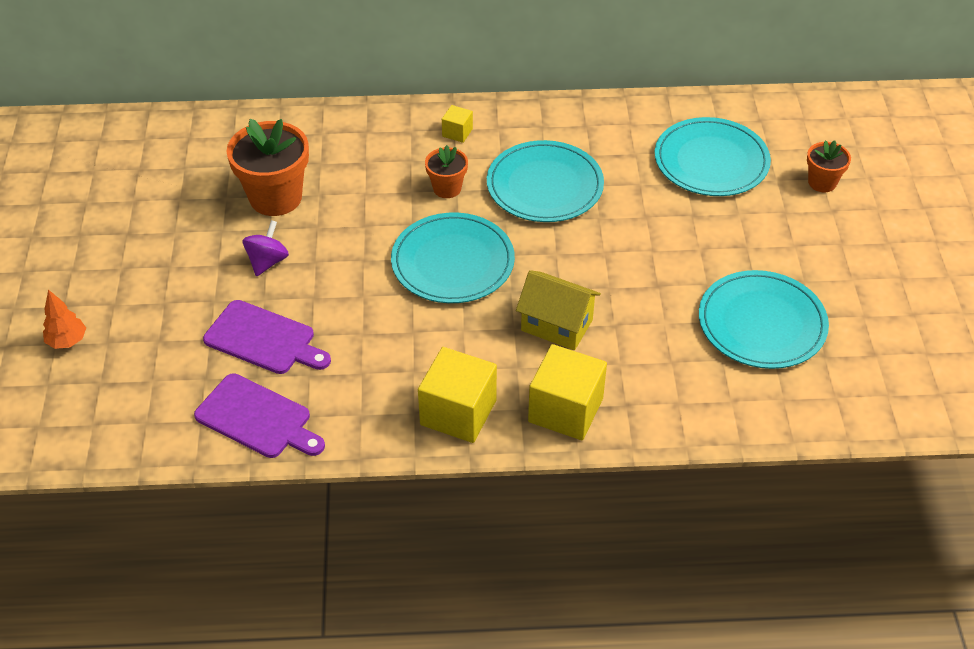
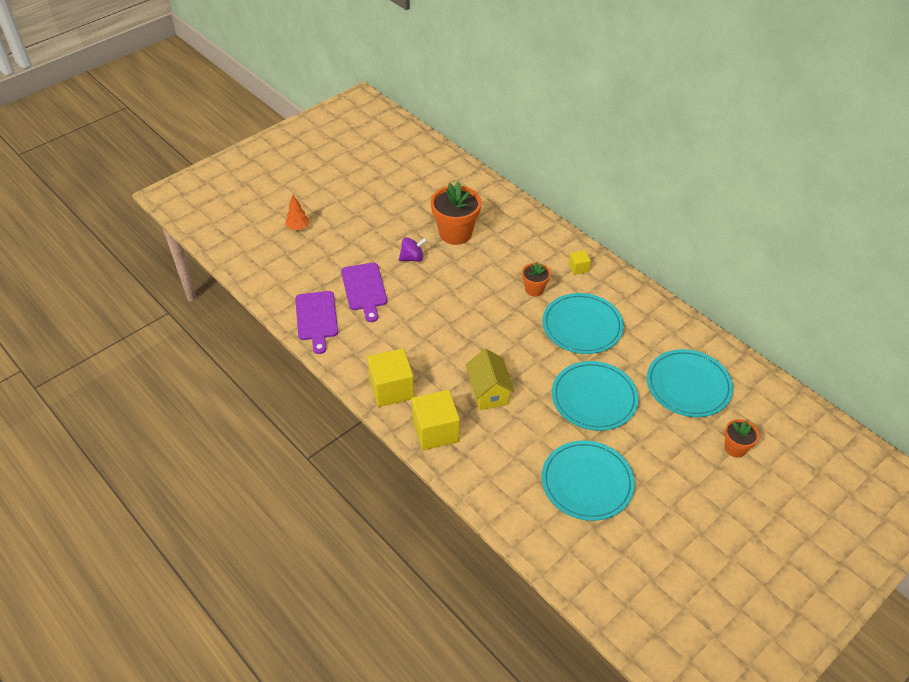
camera: 50 degrees right, 0 degrees up
turquoise plate [391,213,515,303] -> turquoise plate moved to [552,361,639,431]

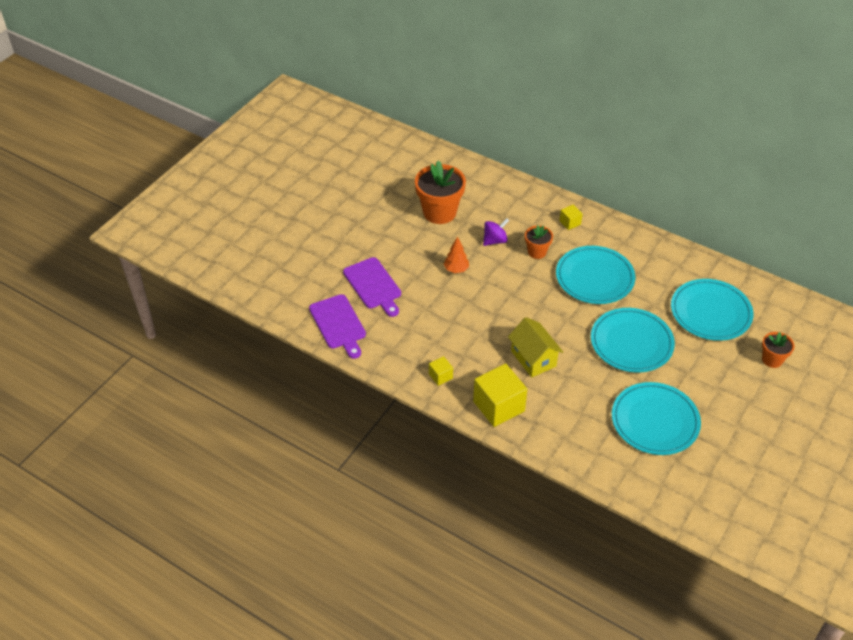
camera: 15 degrees left, 0 degrees up
orange tree [286,195,309,230] -> orange tree moved to [444,237,469,273]
yellow cube [367,348,414,407] -> yellow cube [429,356,453,386], size x0.48
purple spinning top [399,237,427,262] -> purple spinning top moved to [483,218,509,246]

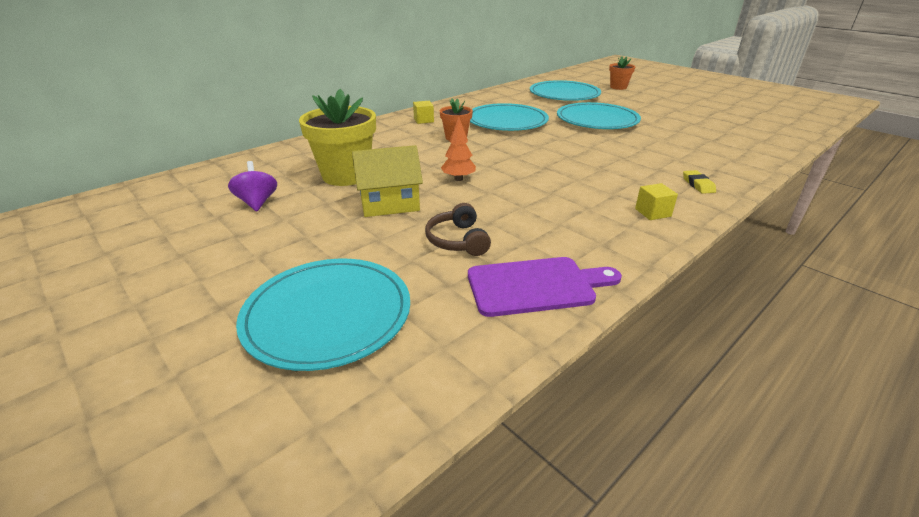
camera: 75 degrees left, 15 degrees down
purple cutting board [343,257,401,317] -> brown headphones [425,203,491,256]
orange flower pot [415,160,466,224] -> yellow flower pot [299,89,376,186]
yellow cube [473,363,527,427] -> yellow eraser [683,170,716,194]
purple spinning top [483,218,509,246] -> purple spinning top moved to [228,161,277,211]
yellow house [508,317,563,378] -> yellow house moved to [352,145,423,217]
turquoise plate [612,382,701,455] -> turquoise plate moved to [236,259,410,371]

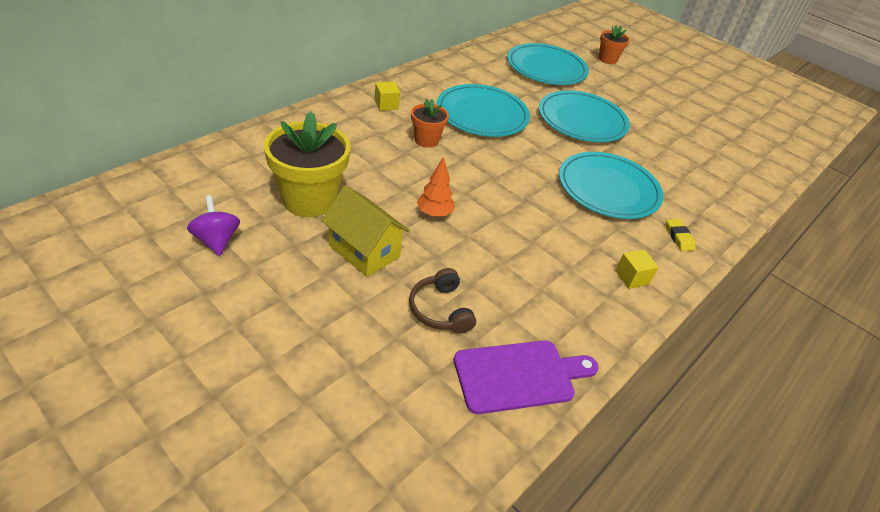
camera: 10 degrees left, 10 degrees up
turquoise plate [236,259,410,371] -> turquoise plate moved to [559,152,663,219]
yellow house [352,145,423,217] -> yellow house turned 60 degrees clockwise [321,186,410,277]

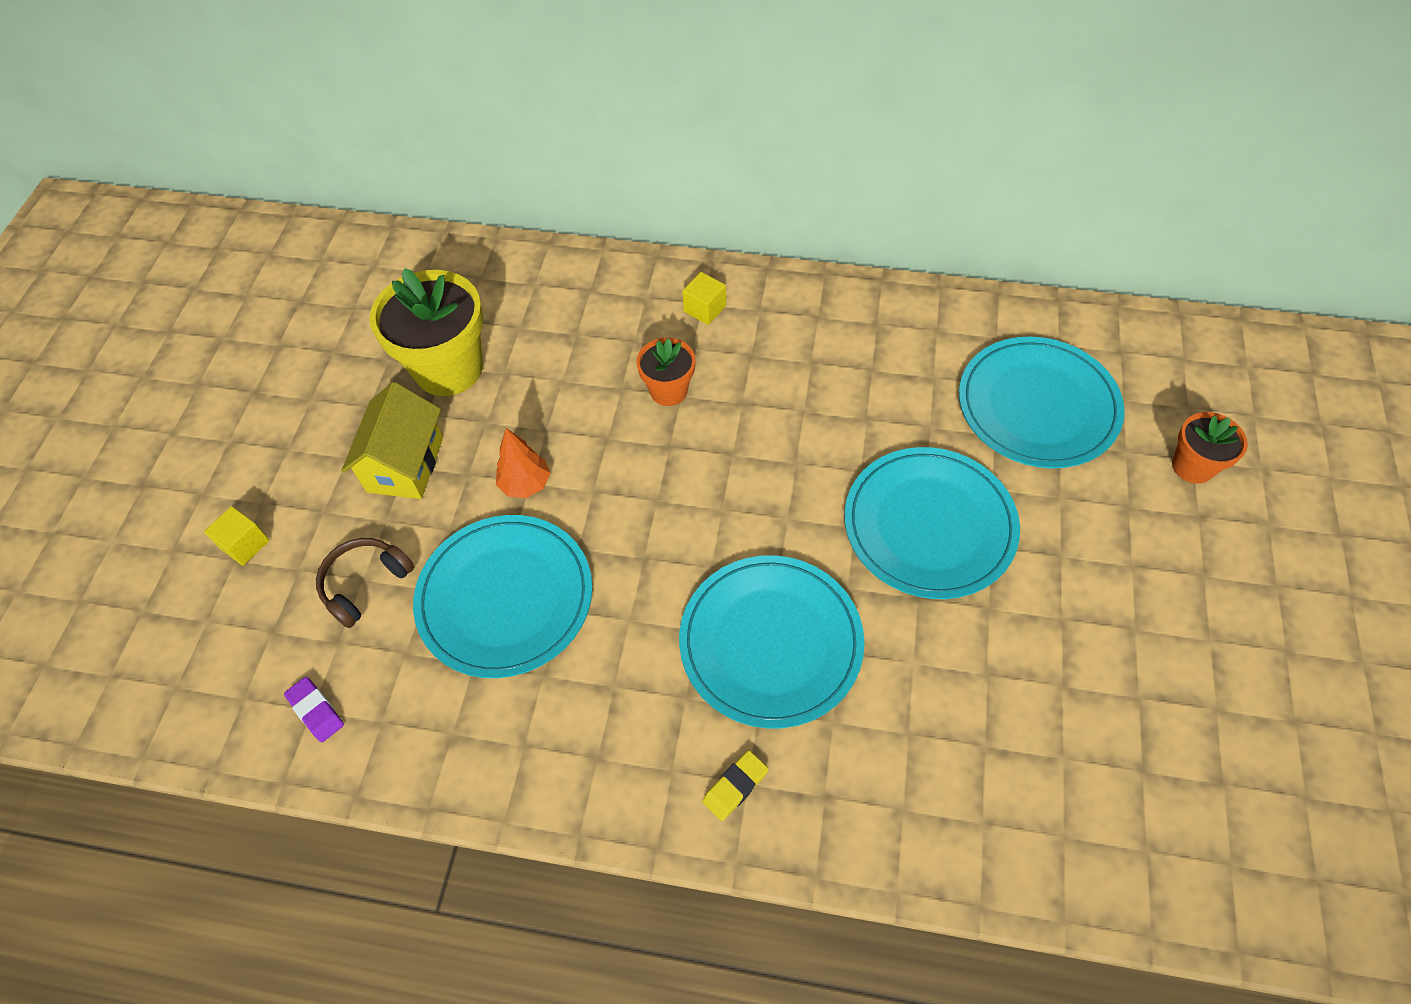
camera: 65 degrees right, 15 degrees up
purple spinning top [187,195,240,256] -> none
turquoise plate [437,84,530,137] -> turquoise plate moved to [413,515,592,678]
purple cutting board [454,340,599,414] -> purple eraser [284,677,344,742]
yellow cube [615,249,659,289] -> yellow cube moved to [204,506,270,566]

